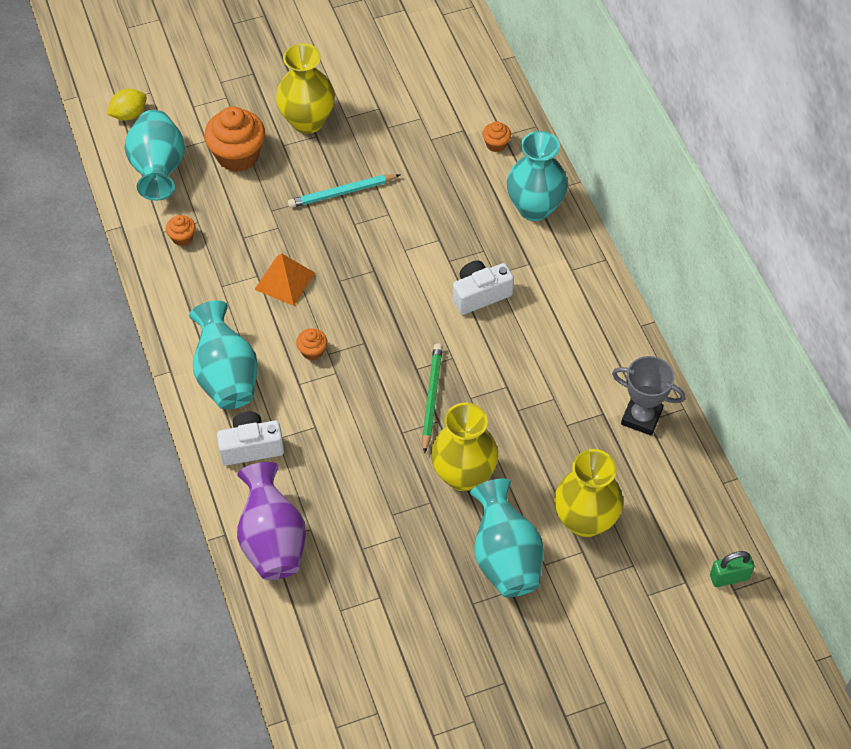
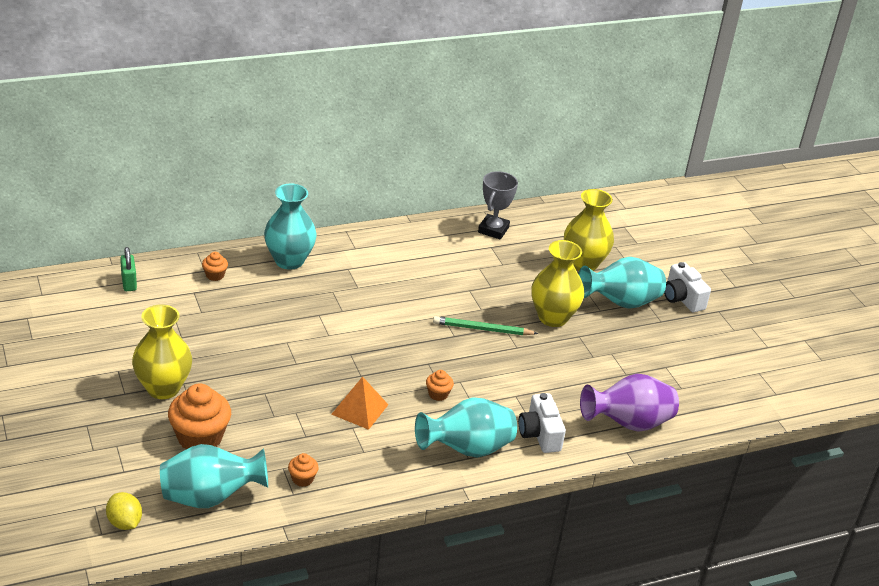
camera: 95 degrees left, 20 degrees down
turquoise pencil [288,174,400,208] -> none
white camera [453,260,514,315] -> white camera moved to [664,262,711,312]
green padlock [710,551,754,587] -> green padlock moved to [120,247,137,291]

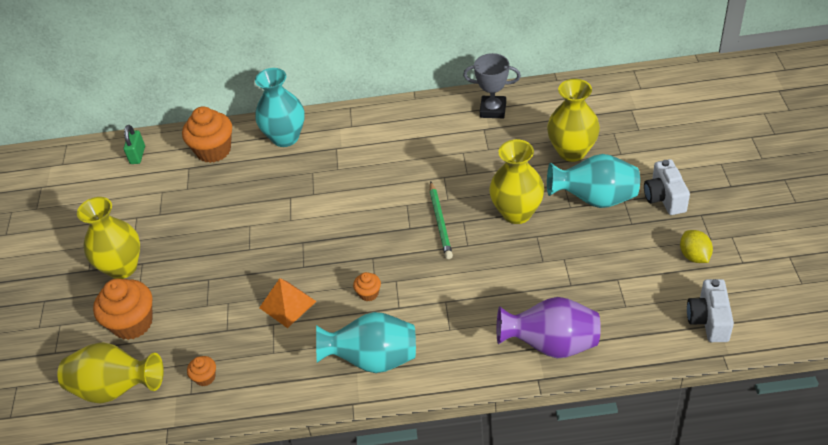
camera: 25 degrees right, 10 degrees up
yellow lemon [106,492,142,530] -> yellow lemon moved to [680,230,713,263]
turquoise vase [160,444,268,508] -> yellow vase [57,342,164,404]
orange cupcake [202,252,228,281] -> orange cupcake [182,106,232,163], size x2.10
green pencil [433,316,538,335] -> green pencil turned 120 degrees counterclockwise [430,181,453,259]
grey trophy [478,171,518,240] -> grey trophy turned 60 degrees clockwise [463,53,521,118]
white camera [519,393,566,453] -> white camera moved to [687,279,734,342]

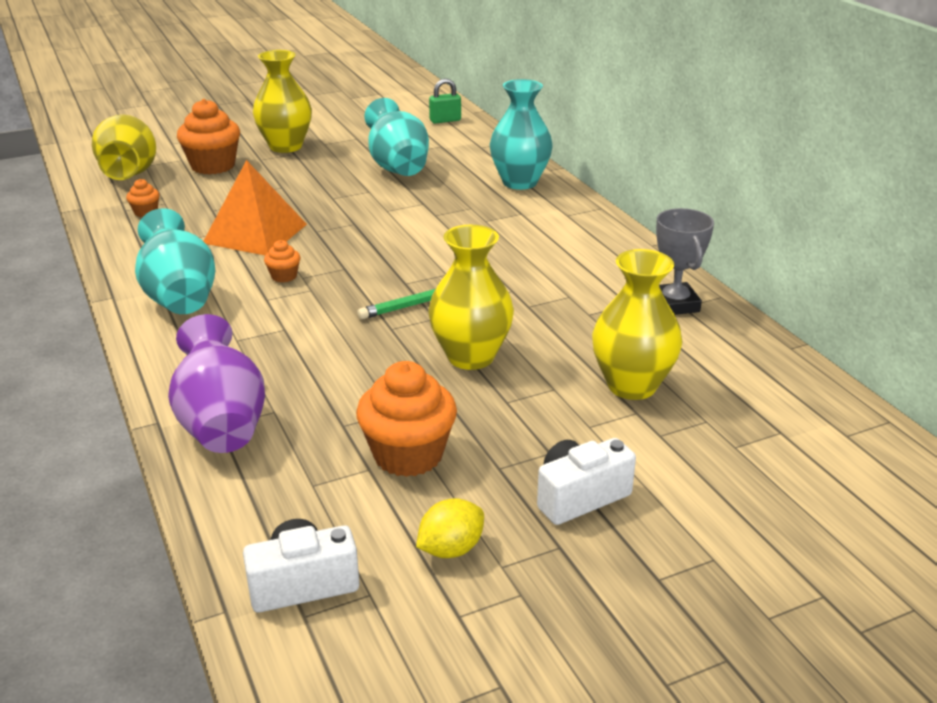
camera: 65 degrees right, 15 degrees down
orange cupcake [182,106,232,163] -> orange cupcake moved to [356,361,457,477]
orange pyramid [259,278,317,328] -> orange pyramid [203,160,307,255], size x1.51
turquoise vase [547,154,640,208] -> turquoise vase moved to [365,98,429,176]

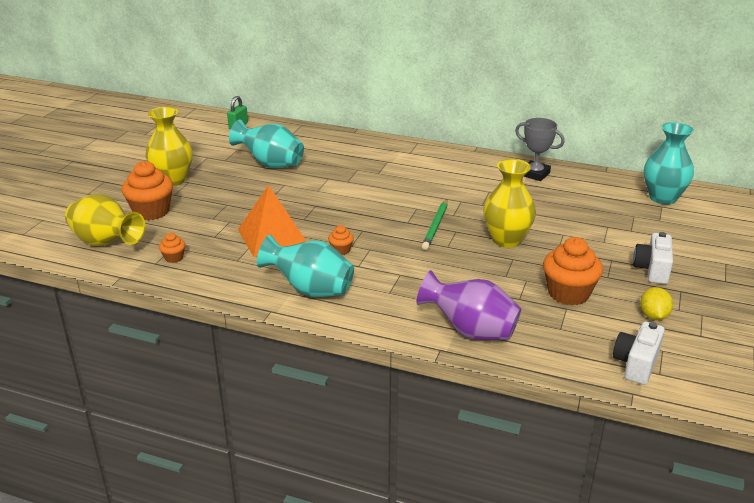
camera: 45 degrees left, 0 degrees up
turquoise vase [490,79,553,190] -> turquoise vase moved to [644,122,694,204]
yellow vase [592,249,682,400] -> none

